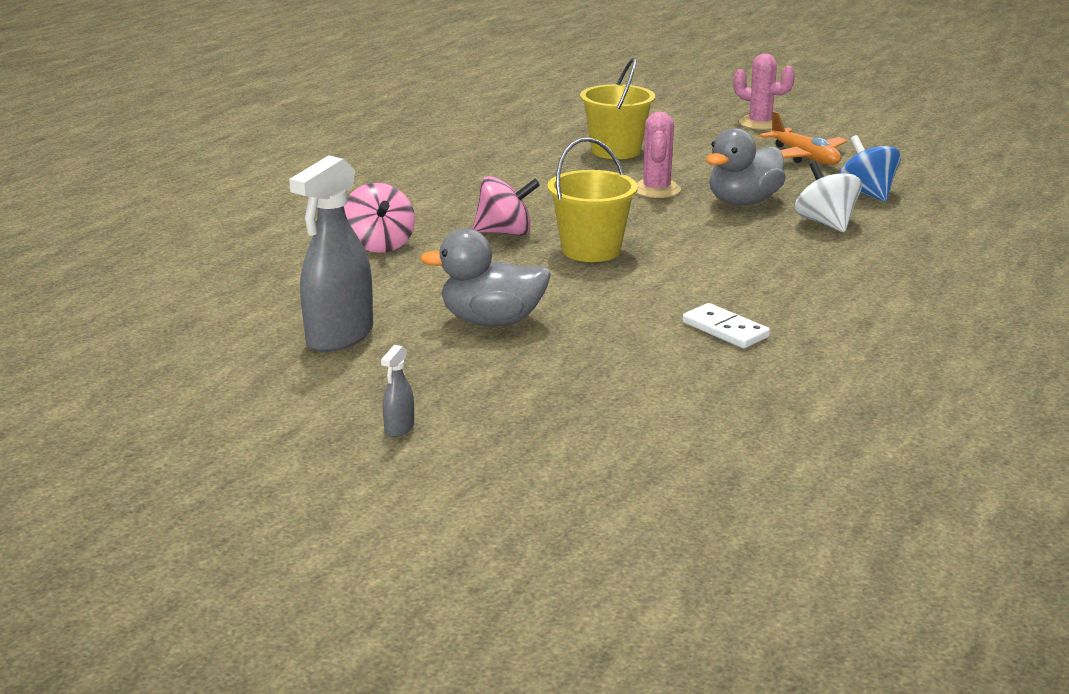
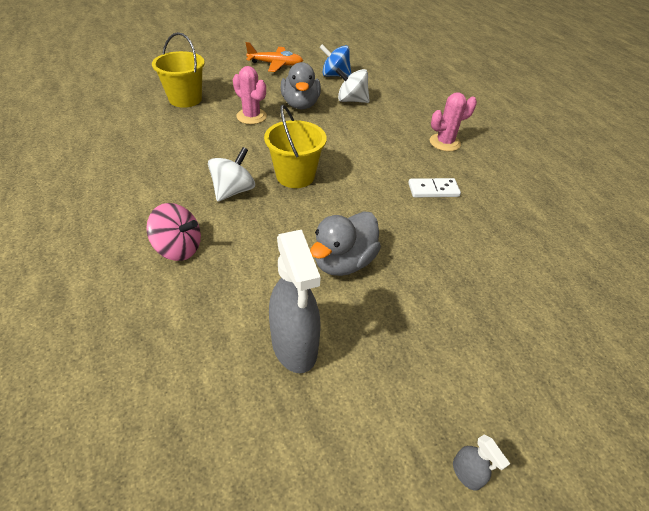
camera: 55 degrees left, 20 degrees up
grey spray bottle [381,345,414,437] -> grey spray bottle moved to [453,434,510,491]
pink spinning top [472,176,540,236] -> white spinning top [208,147,255,202]
pink cactus [733,53,795,130] -> pink cactus moved to [430,92,477,151]

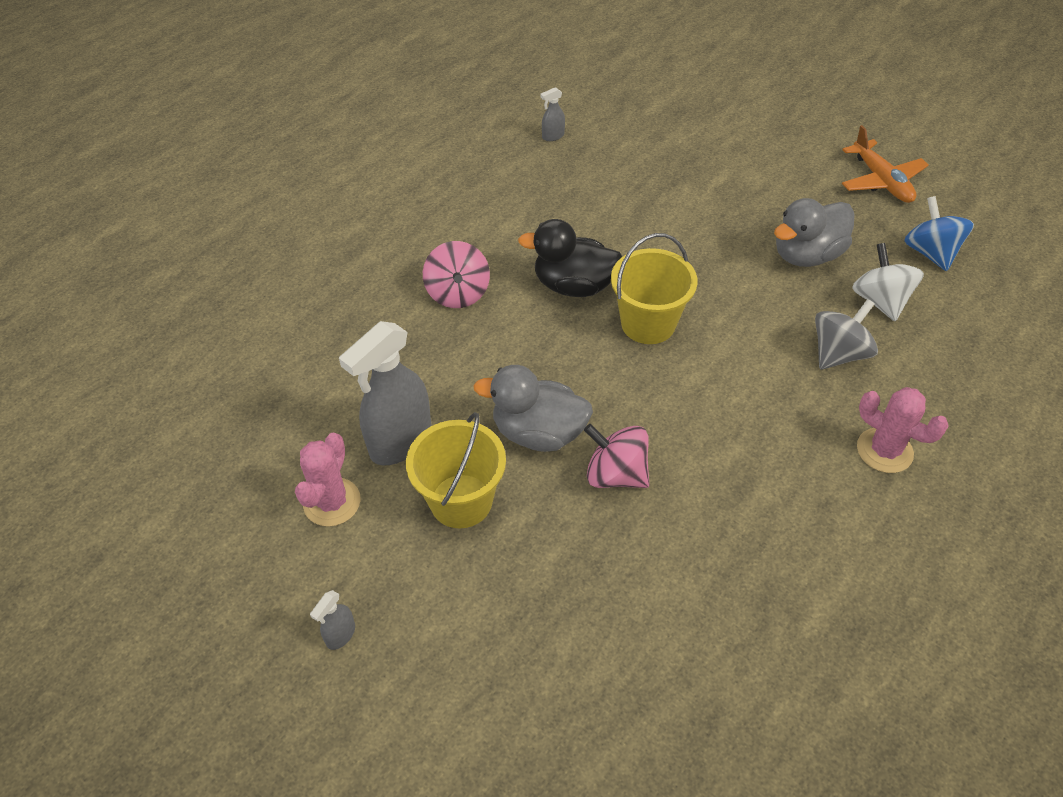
camera: 65 degrees right, 5 degrees up
yellow bucket [152,32,205,108] -> yellow bucket moved to [406,412,506,528]
white spinning top [208,147,255,202] -> black duck [518,219,622,297]
pink cactus [233,66,267,124] -> pink cactus moved to [295,433,361,527]
white domino [408,178,461,197] -> none
none -> grey spray bottle [540,87,565,141]
none -> pink spinning top [584,424,649,488]
none -> grey spinning top [815,299,878,369]

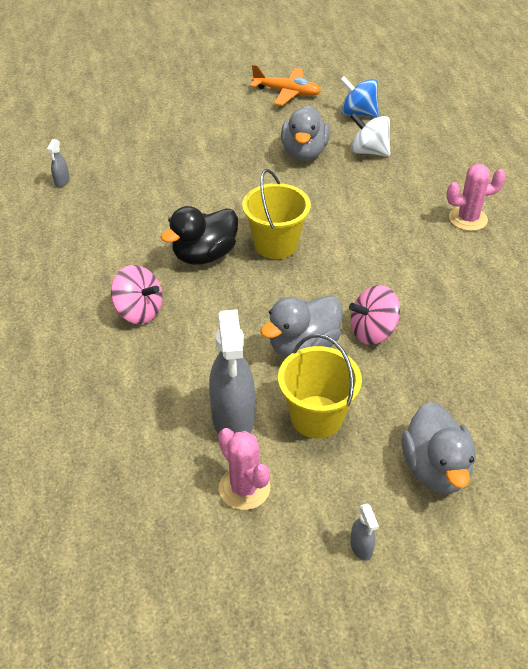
camera: 50 degrees left, 5 degrees down
grey spinning top [815,299,878,369] -> none
none -> grey duck [402,402,476,494]

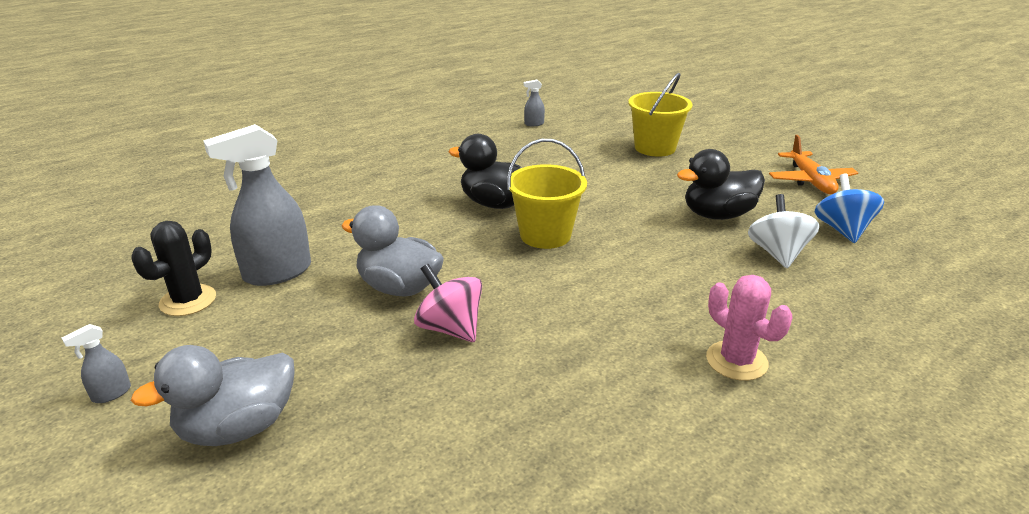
camera: 65 degrees right, 15 degrees down
pink spinning top [111,265,162,324] -> none
pink cactus [218,428,270,510] -> black cactus [131,221,216,316]
yellow bucket [278,334,362,439] -> yellow bucket moved to [628,73,693,157]
grey duck [281,105,330,161] -> black duck [677,149,765,220]

